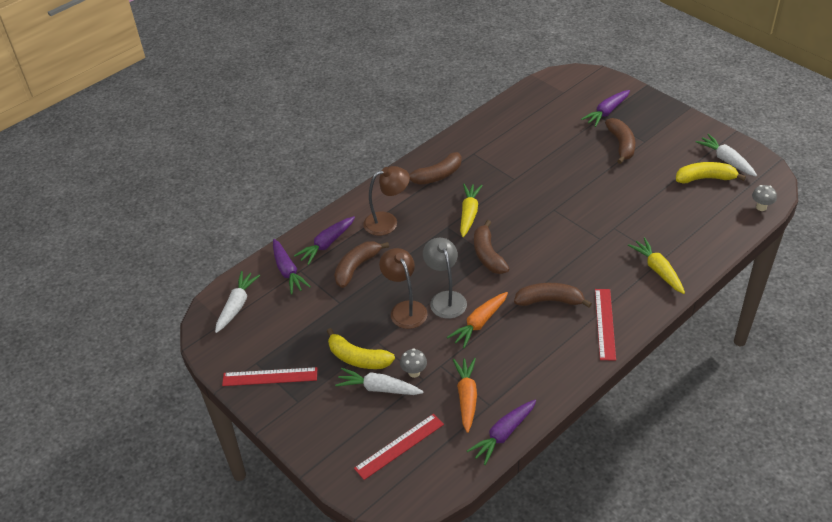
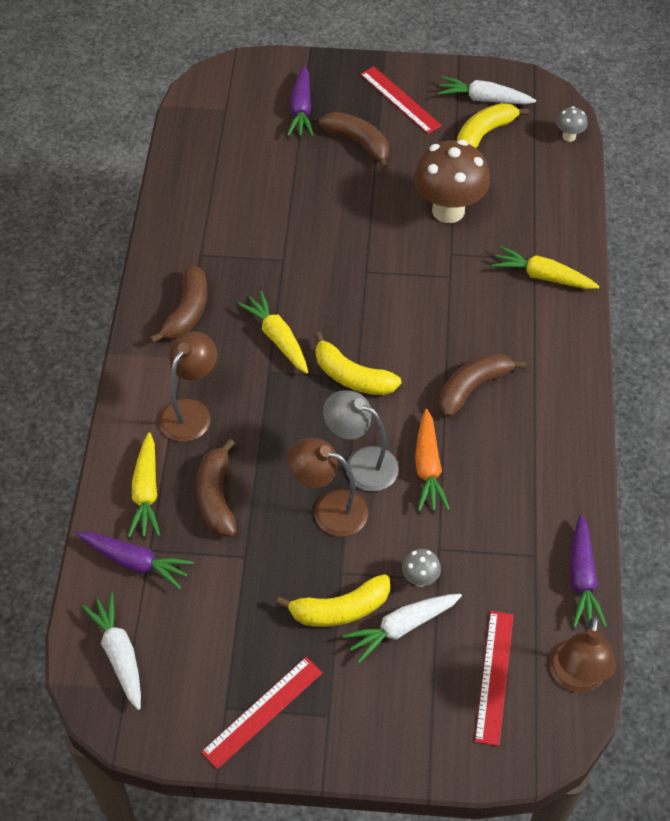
camera: 45 degrees left, 10 degrees up
purple carrot [294,216,355,265] -> yellow carrot [128,432,160,538]
orange carrot [453,358,477,433] -> none
brown banana [474,220,510,274] -> yellow banana [314,332,401,395]
red ruler [595,289,616,361] -> red ruler moved to [360,66,442,134]
none -> brown mushroom [414,140,490,223]
none -> brown lamp [549,616,616,693]

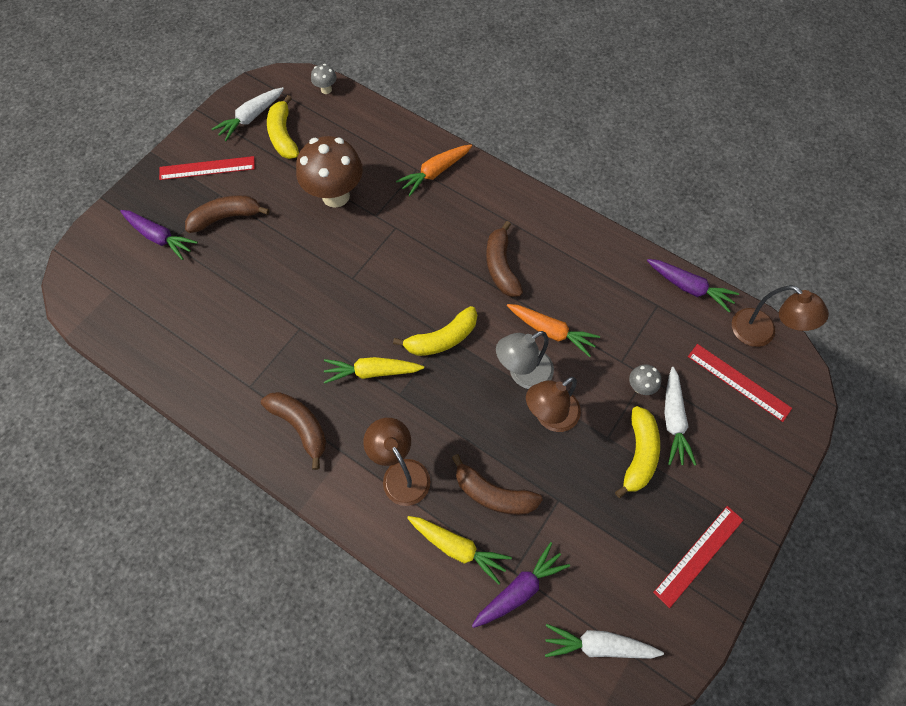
camera: 60 degrees left, 10 degrees up
red ruler [201,657,323,769] -> red ruler turned 60 degrees clockwise [653,506,743,608]
yellow carrot [492,246,600,289] -> orange carrot [396,144,472,196]

